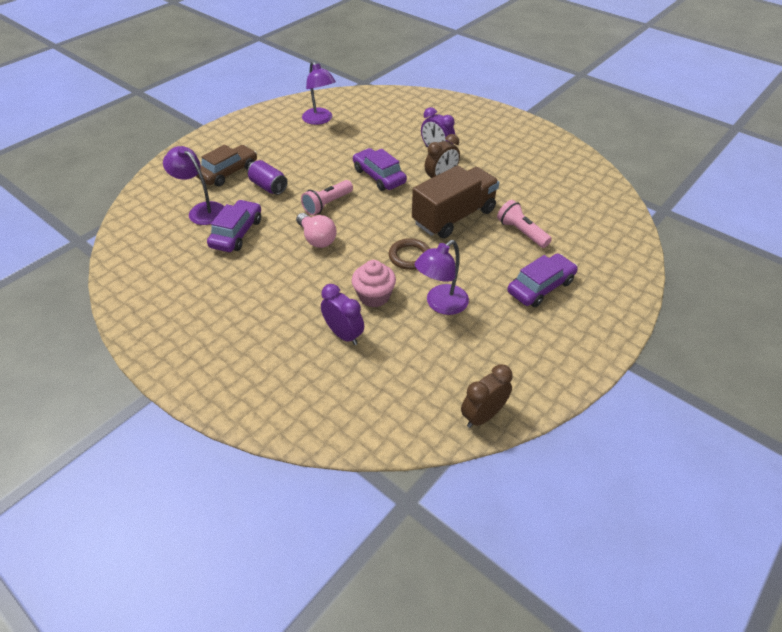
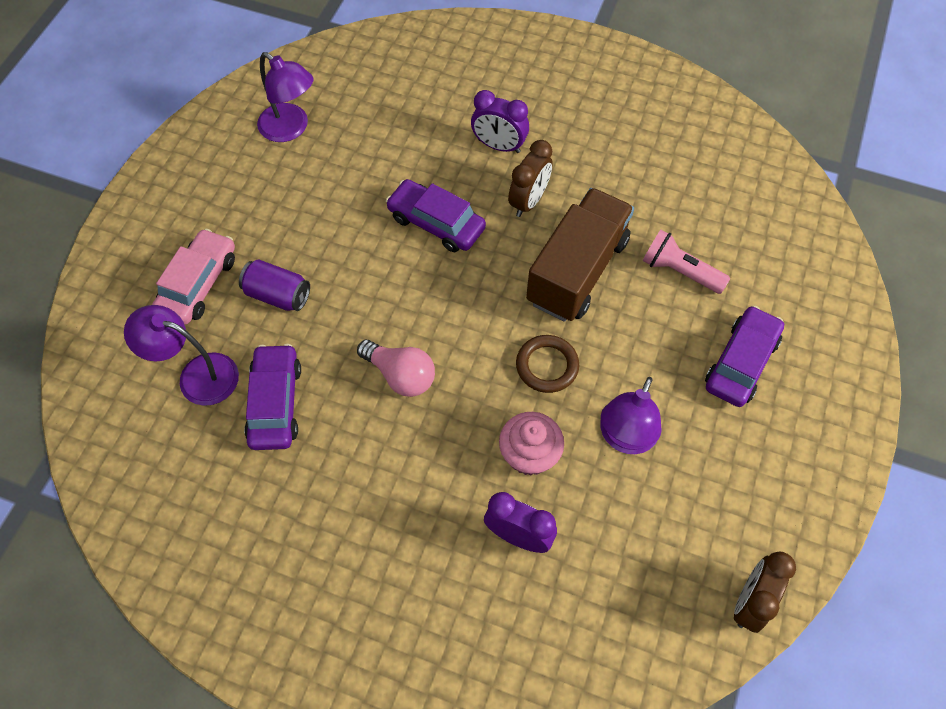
camera: 20 degrees left, 15 degrees up
brown car [196,145,257,186] -> pink car [152,229,235,325]
pink flashlight [301,180,353,216] -> none

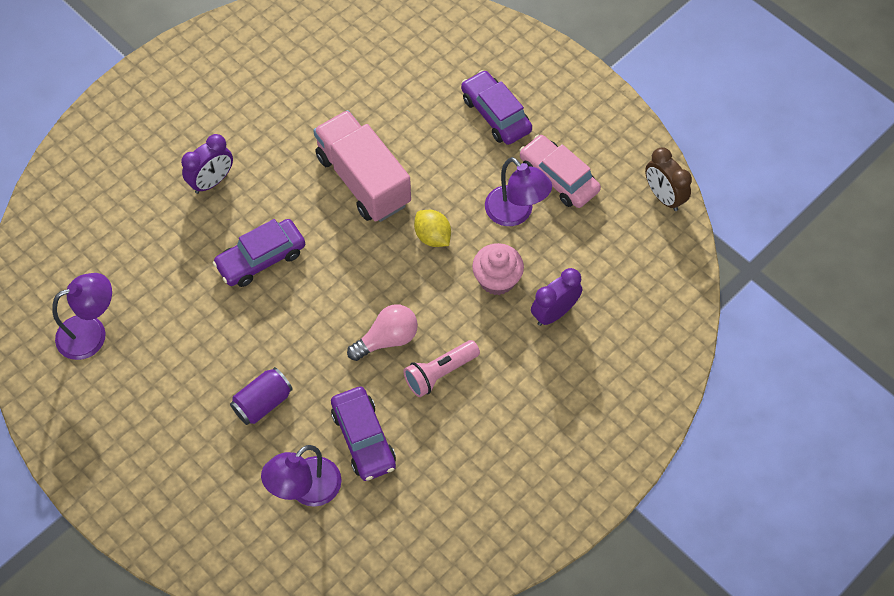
camera: 65 degrees left, 0 degrees up
pink car [152,229,235,325] -> pink car moved to [519,135,601,208]
purple car [244,344,301,450] -> purple car turned 135 degrees counterclockwise [331,387,396,481]
brown clock [508,140,553,217] -> none
brown ring [516,335,579,393] -> yellow lemon [414,210,451,247]
brown truck [526,188,634,322] -> pink truck [313,110,411,222]
pink flashlight [642,230,730,294] -> pink flashlight moved to [403,340,480,397]

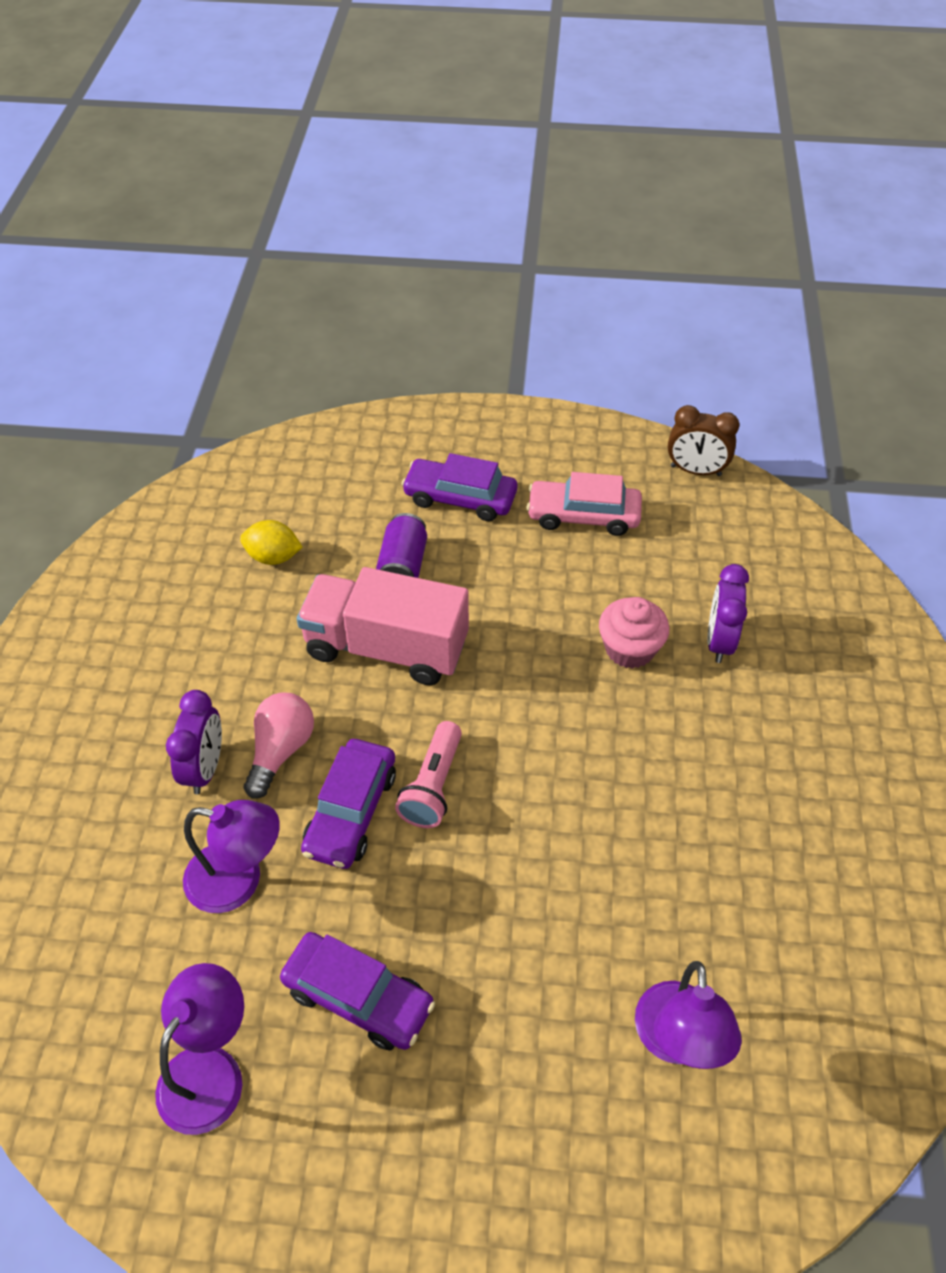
camera: 40 degrees left, 10 degrees down
purple can [230,367,293,425] -> purple can moved to [376,513,427,578]
purple car [331,387,396,481] -> purple car moved to [280,932,435,1050]
pink light bulb [347,304,418,361] -> pink light bulb moved to [244,692,314,799]
pink flashlight [403,340,480,397] -> pink flashlight moved to [395,721,462,828]
yellow lemon [414,210,451,247] -> yellow lemon moved to [240,520,303,565]
purple lamp [485,157,552,226] -> purple lamp moved to [183,800,280,913]

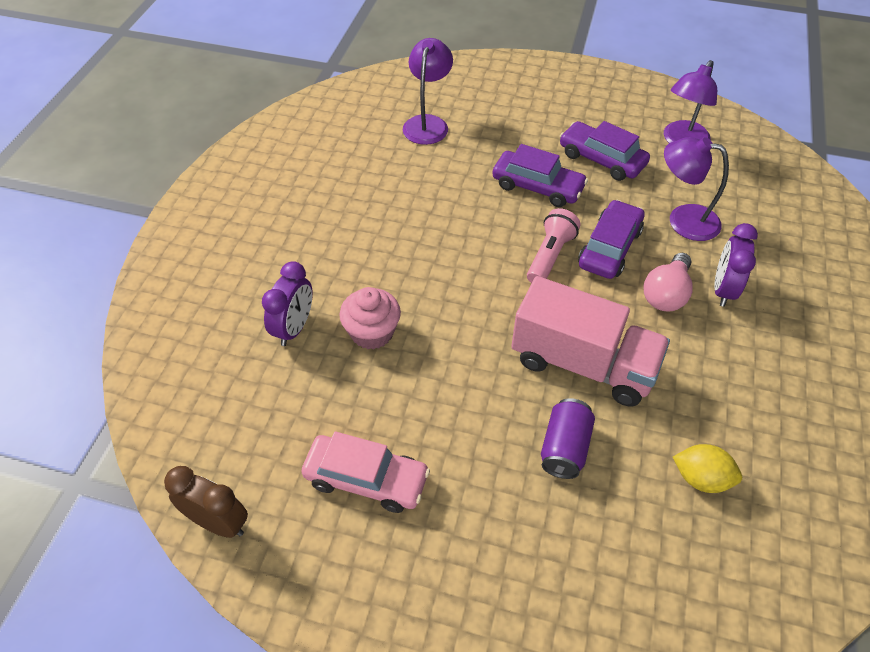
camera: 170 degrees left, 0 degrees up
purple car [401,453,517,521] -> purple car moved to [492,144,588,207]

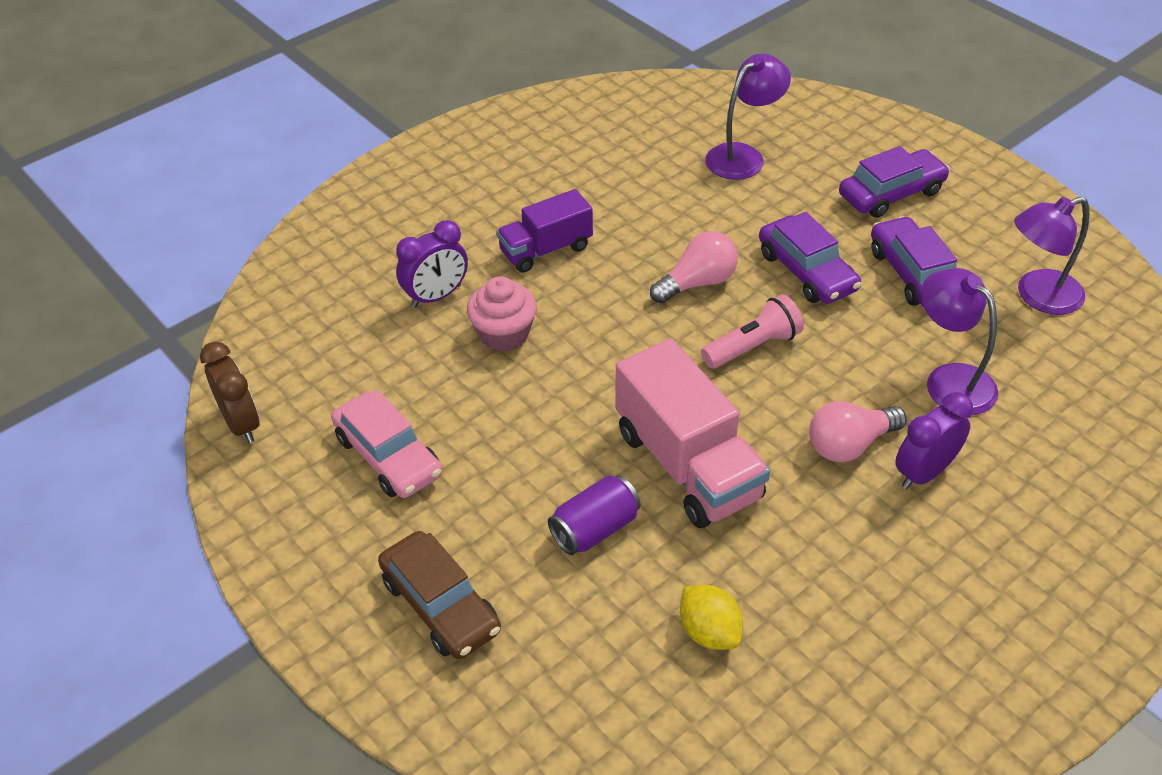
camera: 35 degrees right, 5 degrees down
purple car [578,200,645,279] -> purple car moved to [839,146,950,218]
none -> brown car [378,531,501,659]
none -> purple truck [497,189,593,273]
none -> pink light bulb [650,231,738,304]

